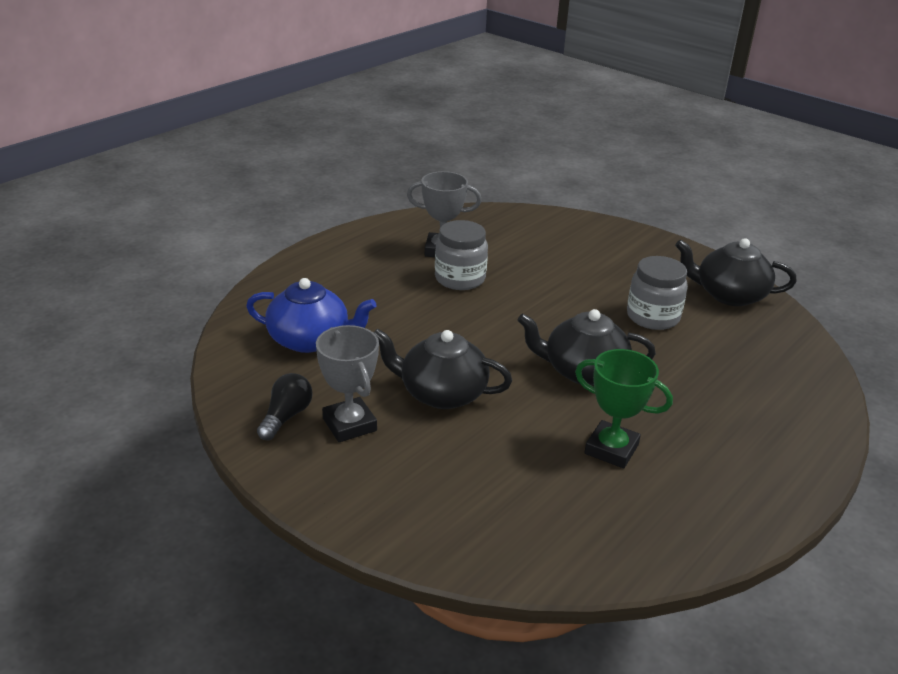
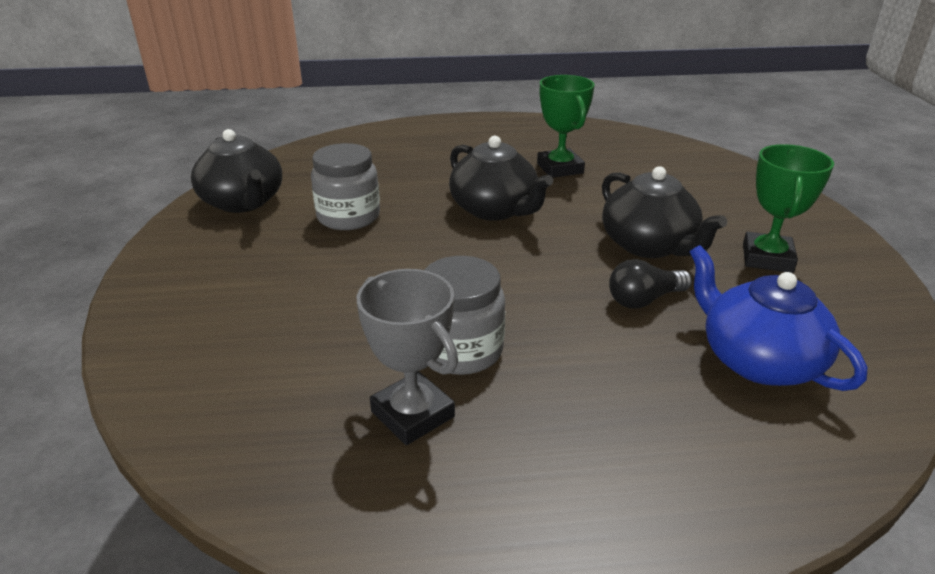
camera: 135 degrees left, 0 degrees up
black light bulb [257,373,313,440] -> black light bulb moved to [609,259,692,309]
grey trophy [316,325,379,442] -> green trophy [743,144,834,273]

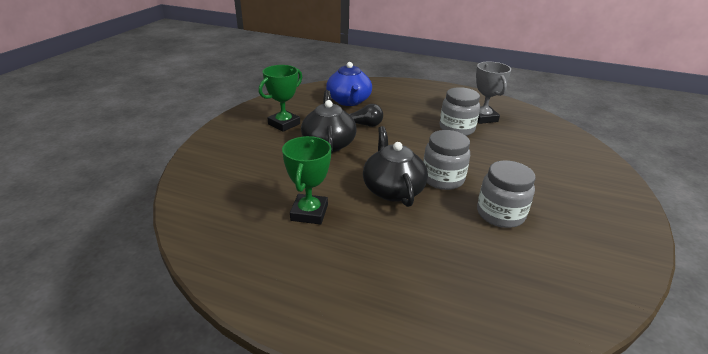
camera: 155 degrees left, 0 degrees up
black teapot [191,129,282,213] -> none
none -> grey jar [423,130,470,190]

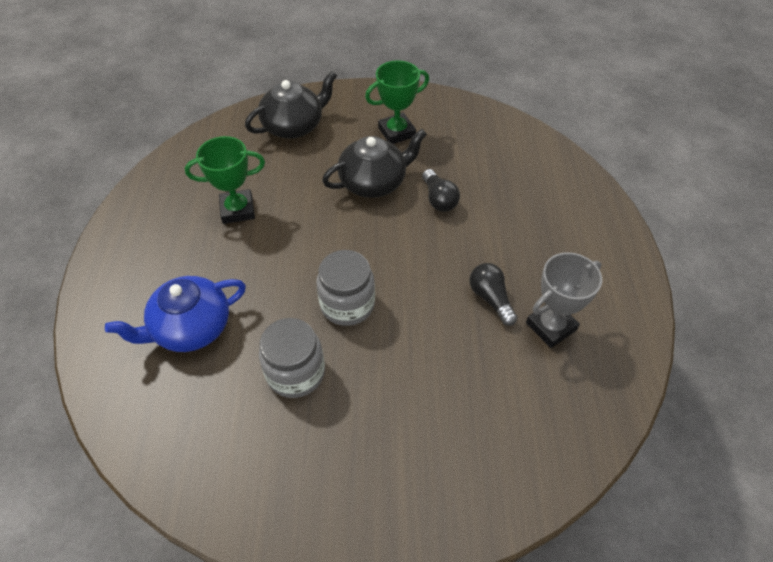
camera: 70 degrees right, 20 degrees up
green trophy [259,65,302,132] -> green trophy turned 45 degrees counterclockwise [365,60,429,144]
blue teapot [326,62,372,106] -> blue teapot moved to [105,276,246,352]
black teapot [363,126,428,207] -> black teapot moved to [245,71,337,139]
grey jar [440,87,480,136] -> black light bulb [469,263,518,326]

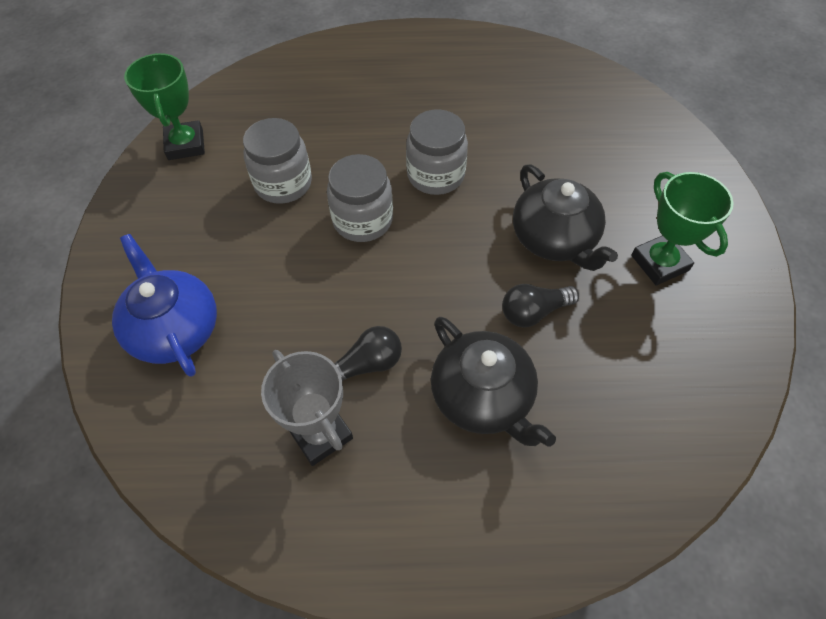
camera: 90 degrees right, 5 degrees up
blue teapot [105,276,246,352] -> blue teapot moved to [112,234,217,377]
green trophy [185,136,265,224] -> green trophy moved to [124,53,205,160]
black teapot [245,71,337,139] -> black teapot moved to [431,317,556,446]
none -> grey jar [406,109,468,195]

